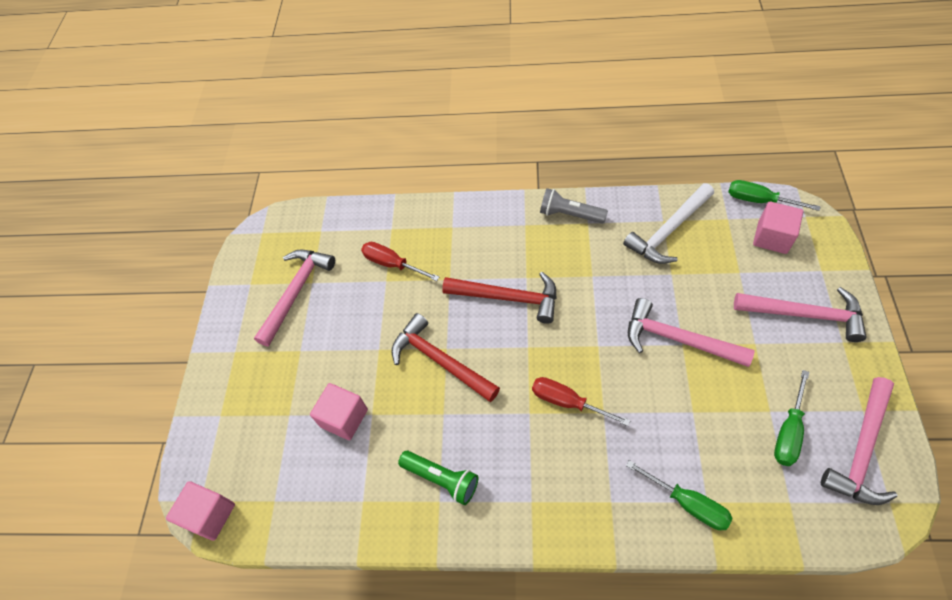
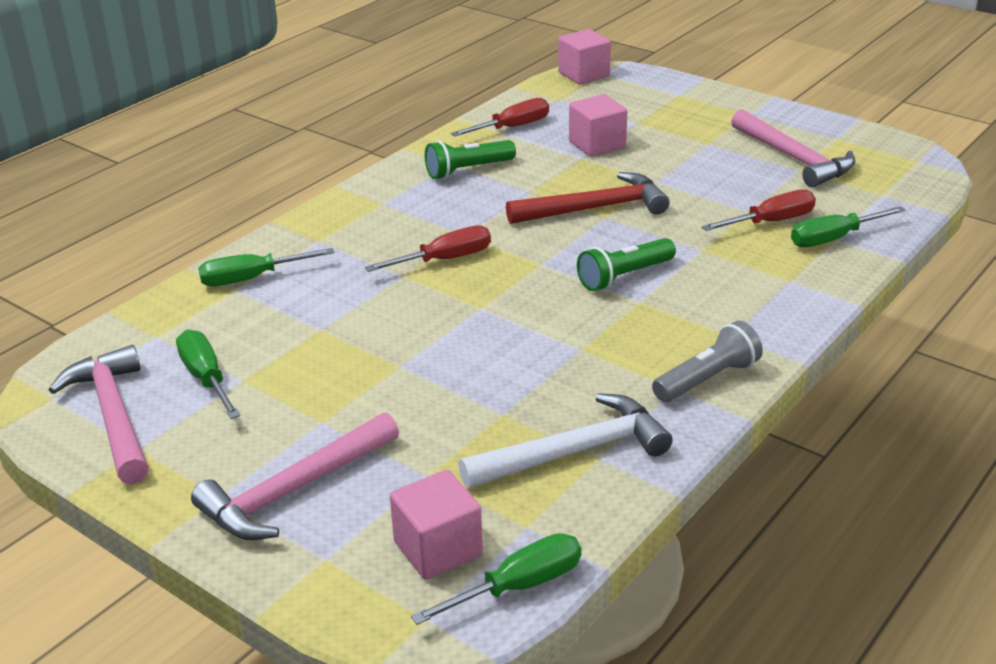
camera: 120 degrees right, 25 degrees down
red hammer [442,272,556,324] -> green flashlight [577,238,676,291]
white hammer [623,183,714,264] -> white hammer turned 75 degrees clockwise [458,393,673,488]
pink hammer [628,298,754,367] -> none
none -> red screwdriver [451,98,549,137]
none -> green screwdriver [791,206,906,247]

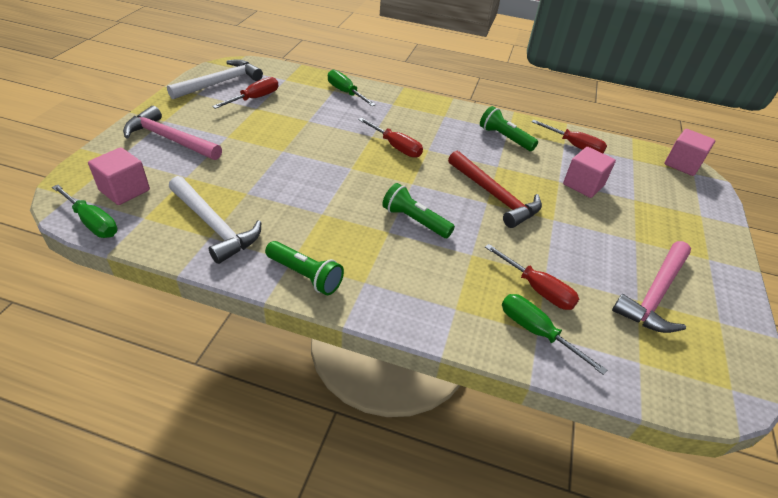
camera: 65 degrees right, 10 degrees up
pink hammer [49,345,149,484] -> white hammer [167,59,263,99]
green screwdriver [176,330,241,419] -> red screwdriver [212,77,279,109]
grey flashlight [652,320,763,402] -> green flashlight [265,241,344,295]

